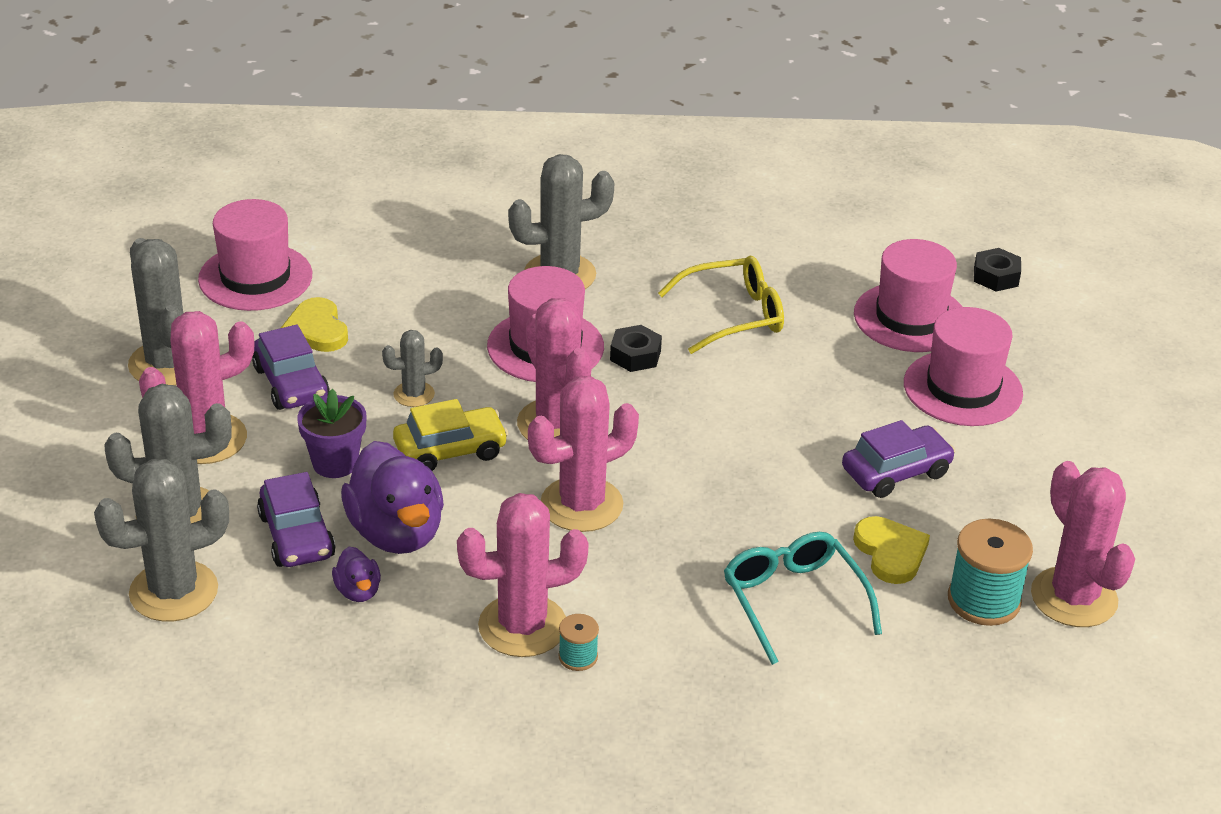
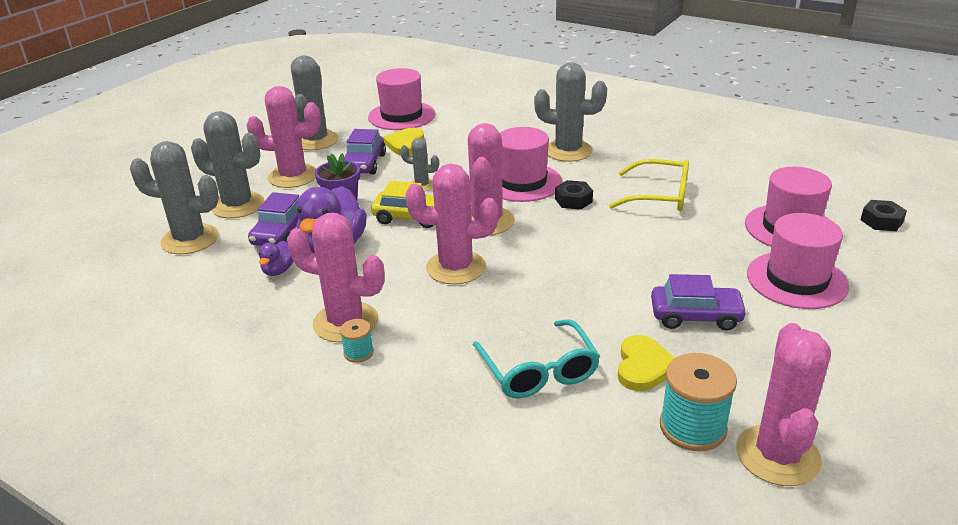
camera: 35 degrees right, 5 degrees down
turquoise glasses [724,532,882,665] -> turquoise glasses turned 150 degrees clockwise [473,319,600,399]

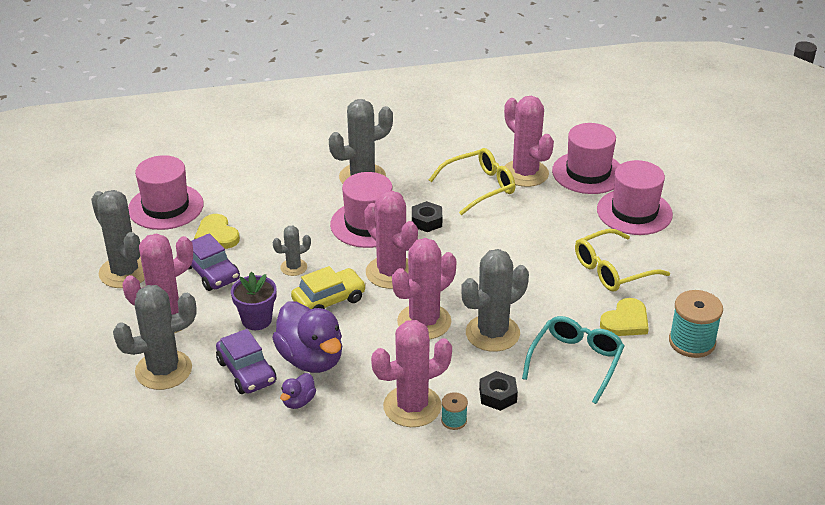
camera: 45 degrees left, 5 degrees up
grey cactus [130,141,219,254] -> grey cactus moved to [461,249,529,352]
purple duck [259,241,293,276] -> purple duck turned 60 degrees clockwise [280,373,316,409]
turquoise glasses [473,319,600,399] -> turquoise glasses turned 90 degrees counterclockwise [522,316,624,404]
yellow heart [618,335,675,391] -> yellow heart turned 75 degrees clockwise [600,298,649,336]
purple car [651,274,748,331] -> yellow glasses [575,229,670,292]
pink cactus [736,323,831,486] -> pink cactus moved to [504,96,554,187]
black nut [860,200,907,231] -> black nut moved to [479,371,518,411]

